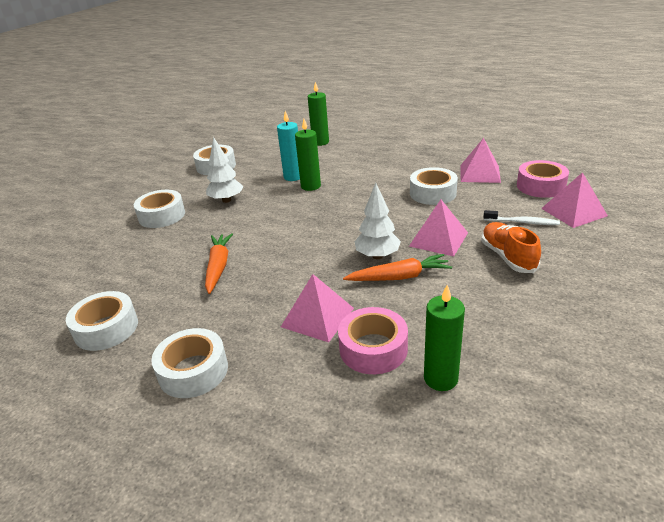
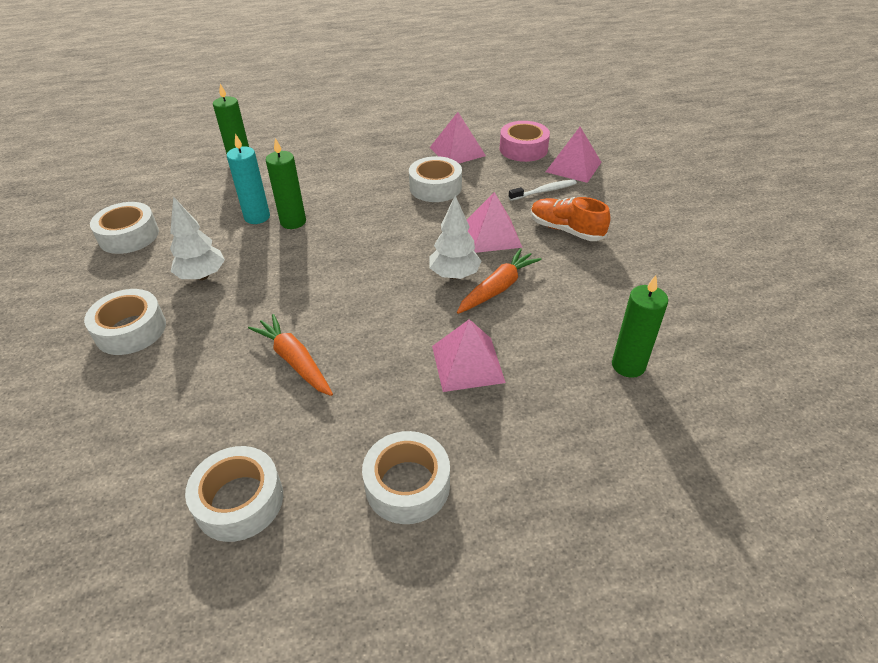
camera: 40 degrees left, 10 degrees up
pink tape [338,307,408,374] -> none

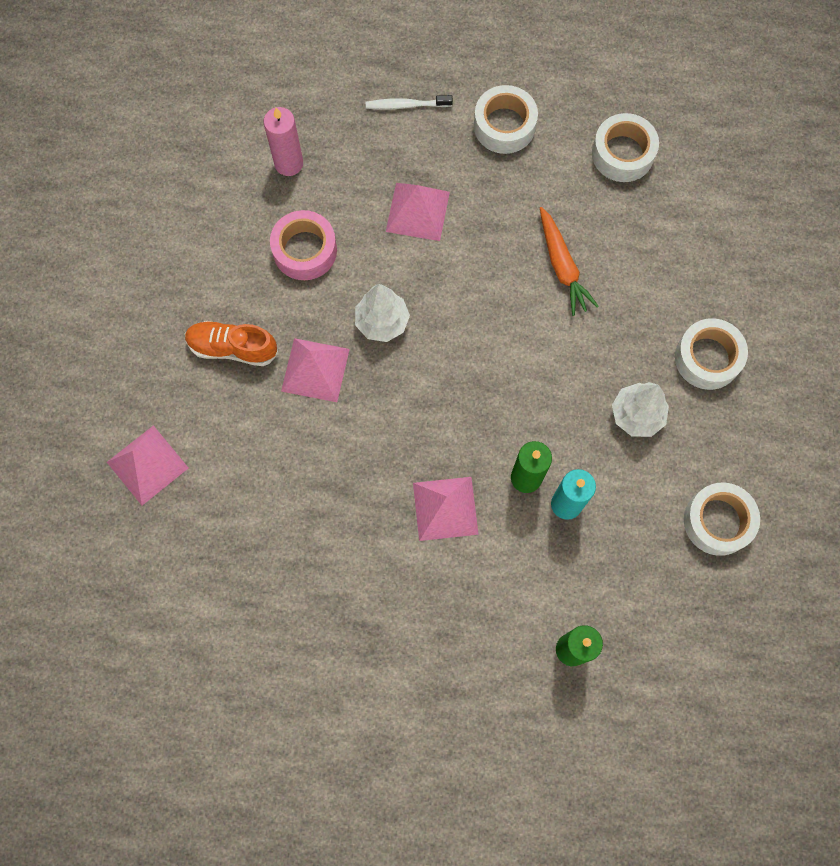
camera: 160 degrees left, 30 degrees up
white tape [409,156,462,202] -> none
pink pyramid [430,112,486,163] -> pink pyramid moved to [413,477,479,541]
orange carrot [457,248,542,314] -> none
pink tape [500,121,550,162] -> pink tape moved to [270,210,337,280]
white toothbrush [509,179,577,201] -> white toothbrush moved to [366,95,453,110]
orange shoe [531,197,611,241] -> orange shoe turned 135 degrees clockwise [185,321,278,366]
green candle [612,275,668,378] -> pink candle [264,107,303,176]

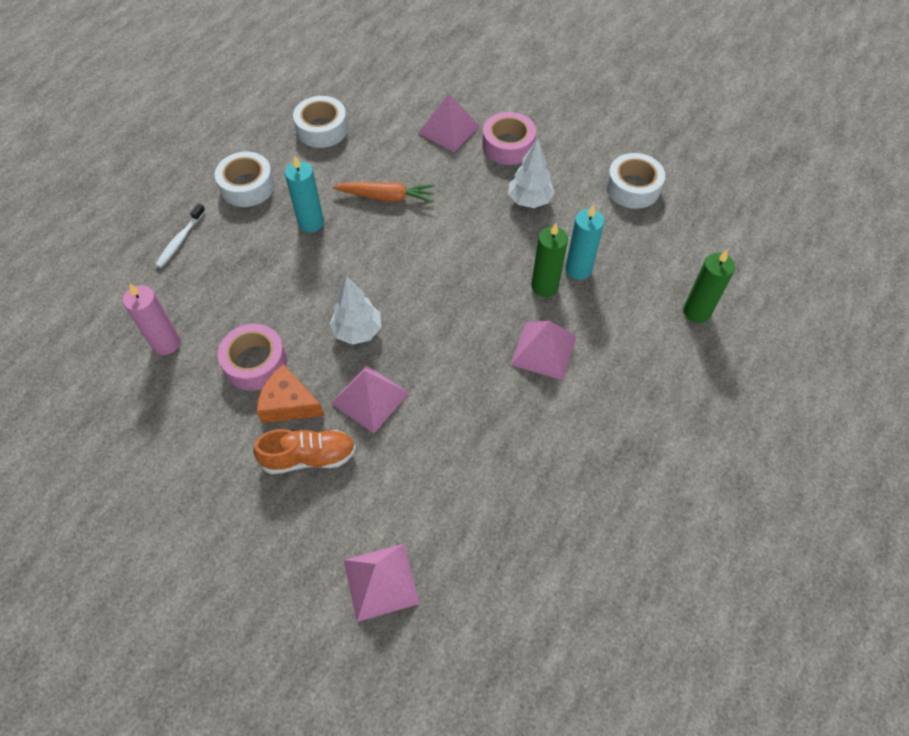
camera: 65 degrees left, 15 degrees down
orange shoe [185,321,278,366] -> orange shoe turned 135 degrees counterclockwise [253,429,356,474]
pink pyramid [386,183,450,241] -> pink pyramid moved to [418,94,480,152]
white tape [675,318,748,390] -> pink tape [482,112,536,165]
none -> orange cheese [257,364,324,423]
none -> turquoise candle [285,156,324,232]

